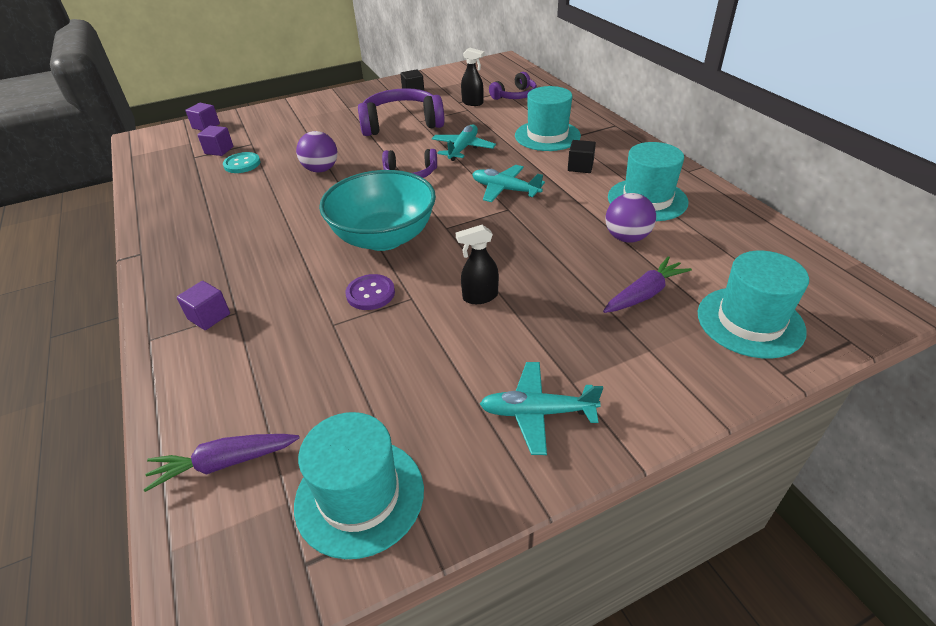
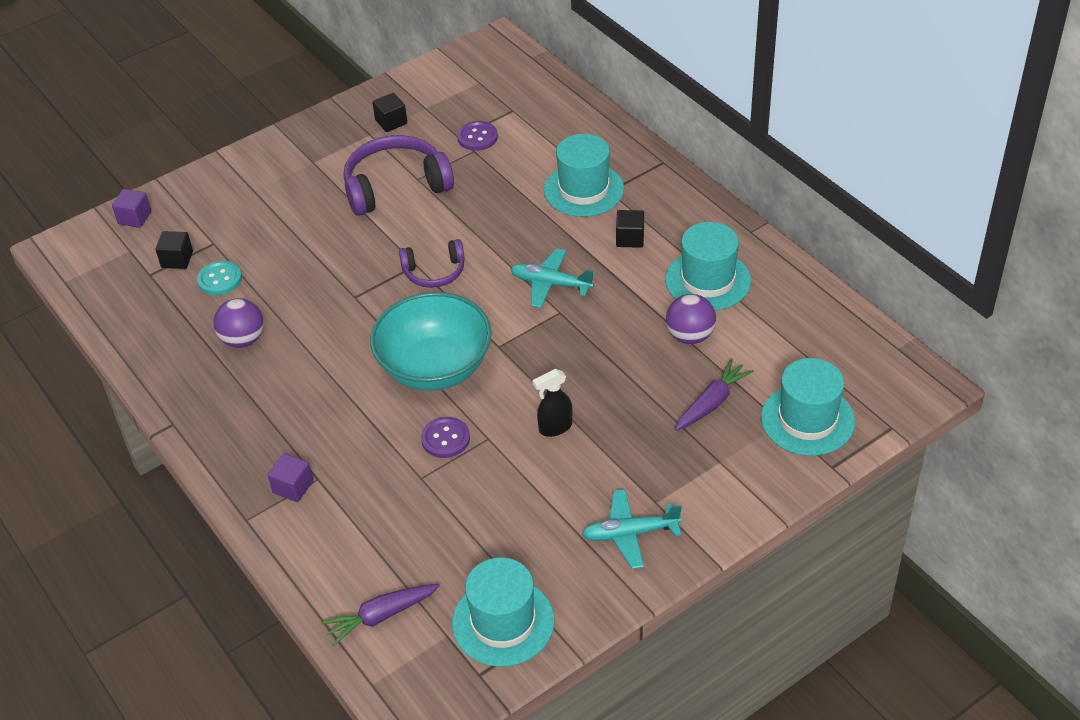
camera: 10 degrees left, 5 degrees up
purple cube [198,126,233,156] -> black cube [156,231,193,269]
purple ball [296,131,337,172] -> purple ball moved to [214,298,264,348]
turquoise plane [432,125,496,161] -> none
black spray bottle [461,47,485,106] -> purple button [457,121,498,151]
purple headphones [489,72,537,100] -> none

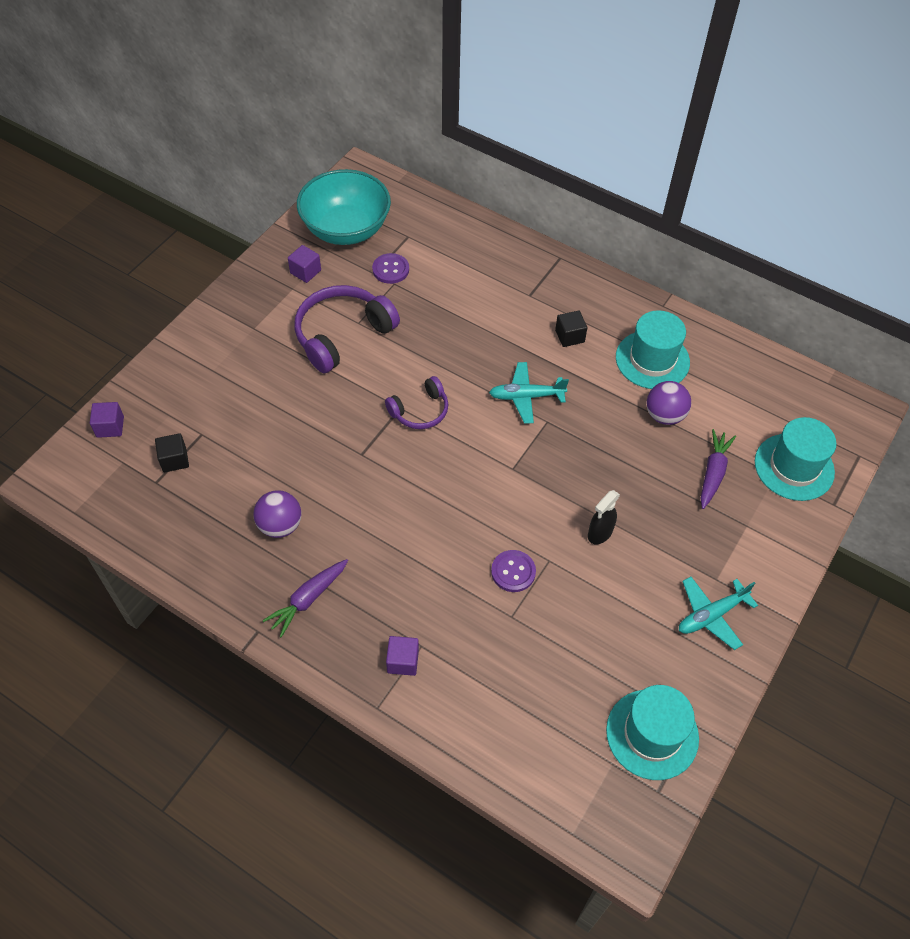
camera: 25 degrees left, 10 degrees up
turquoise button [197,261,242,295] -> none
purple carrot [321,584,440,646] -> purple carrot moved to [262,559,348,637]
turquoise bowl [370,292,492,391] -> turquoise bowl moved to [297,169,391,245]
black cube [372,93,407,132] -> purple cube [288,245,321,283]
turquoise hat [544,134,624,217] -> none

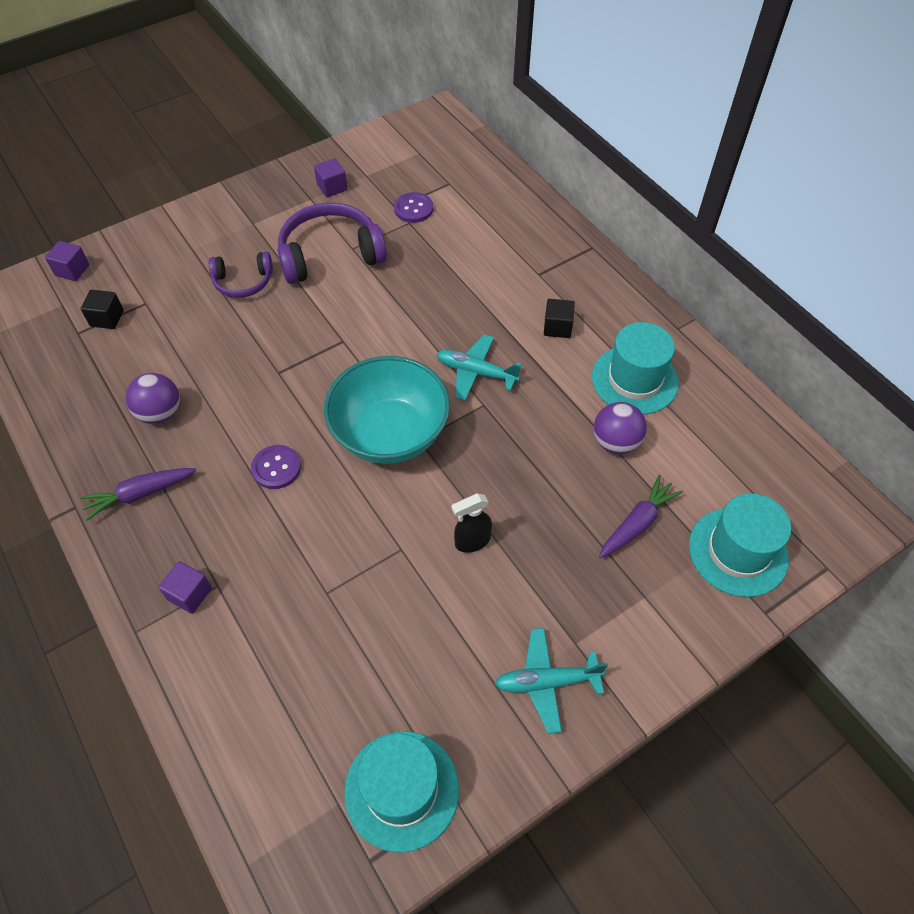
camera: 25 degrees right, 0 degrees up
turquoise bowl [297,169,391,245] -> turquoise bowl moved to [324,356,450,464]
purple headphones [385,376,448,429] -> purple headphones moved to [209,252,273,298]
purple button [491,550,536,592] -> purple button moved to [251,445,301,489]

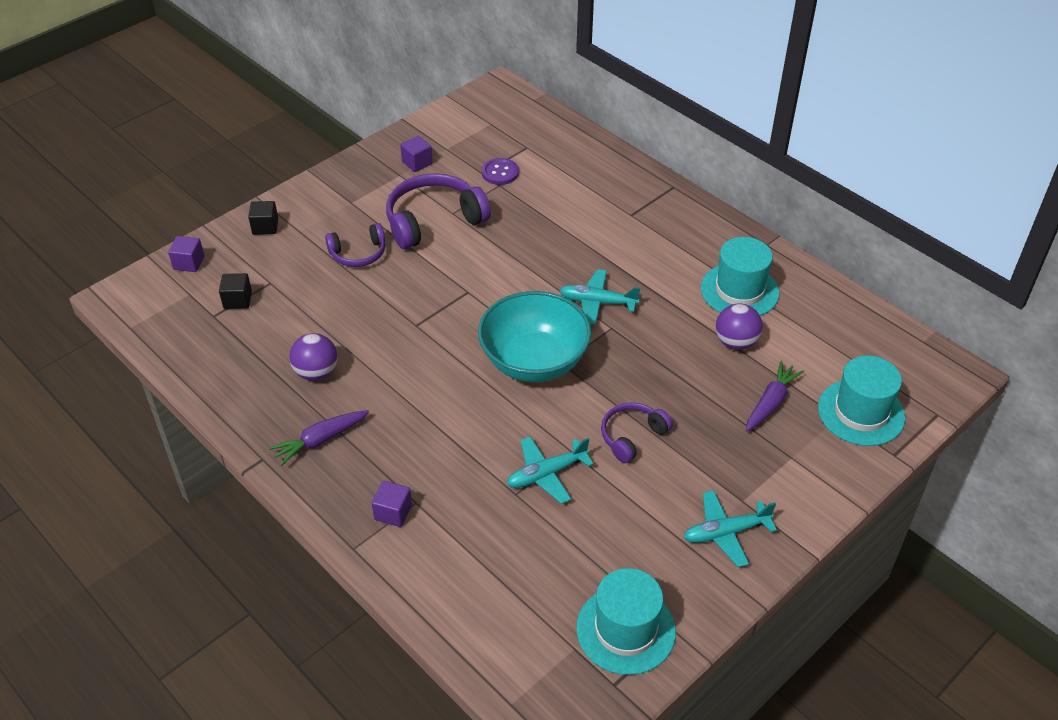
camera: 10 degrees left, 10 degrees down
purple button [251,445,301,489] -> none
black spray bottle [451,493,492,553] -> purple headphones [601,402,673,463]
black cube [544,299,575,338] -> black cube moved to [248,201,278,235]
none -> turquoise plane [507,436,594,504]

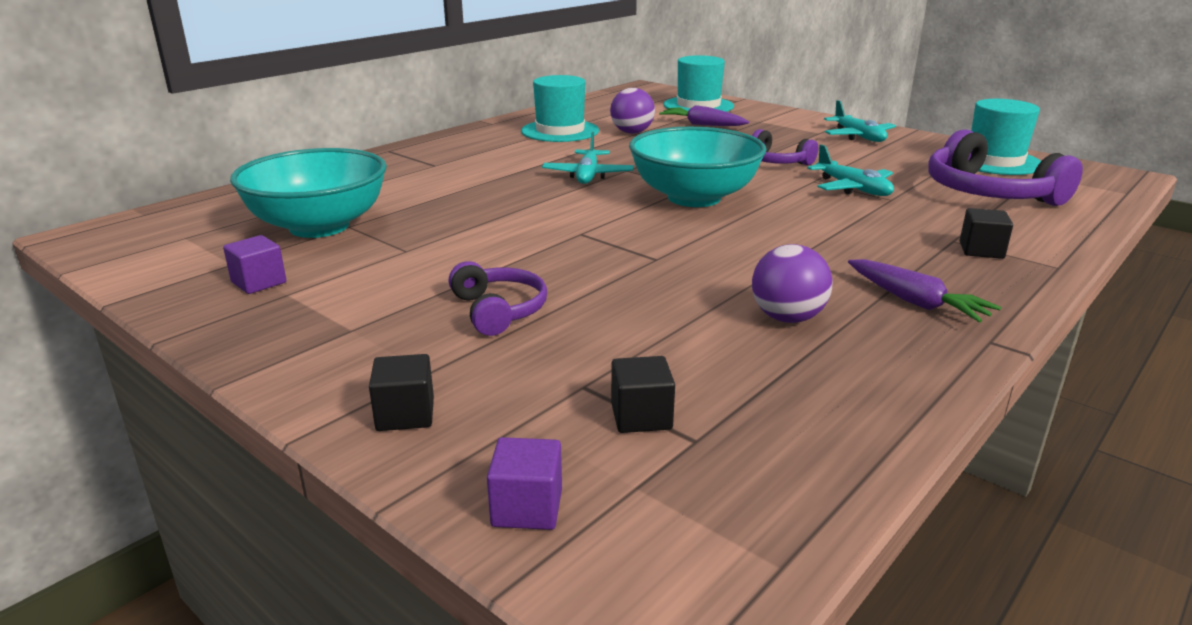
camera: 95 degrees left, 20 degrees down
purple cube [372,481,412,527] -> black cube [959,208,1013,259]
purple headphones [386,173,491,249] -> purple headphones moved to [928,129,1083,206]
purple button [482,158,519,185] -> turquoise bowl [230,148,387,238]

